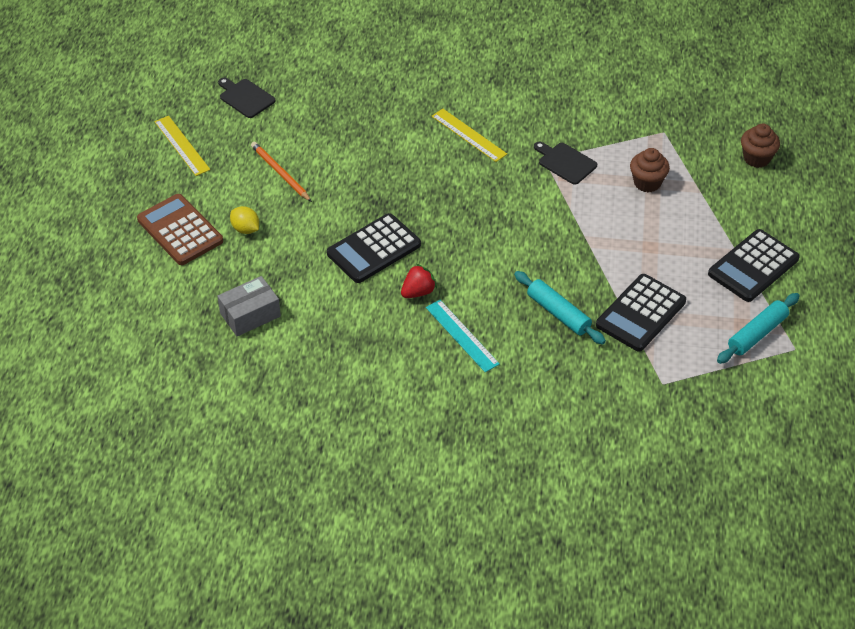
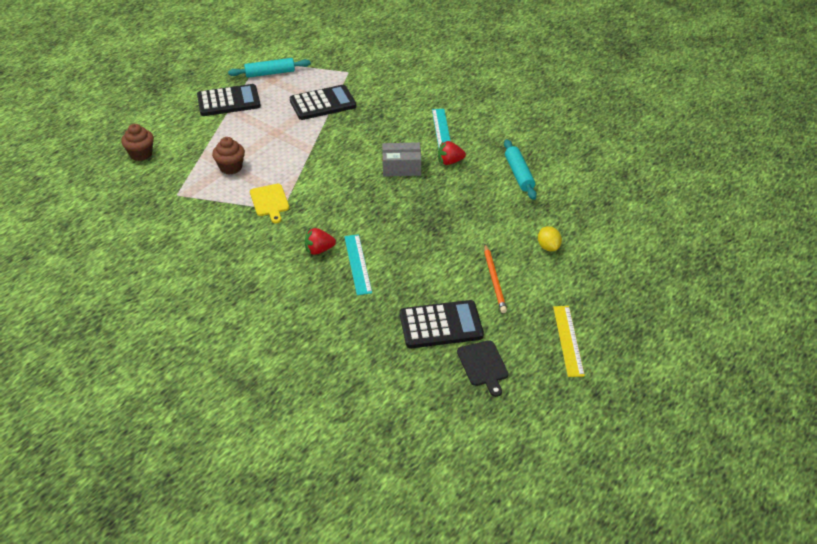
camera: 150 degrees left, 5 degrees down
brown calculator [137,194,223,265] -> none
grey box [217,276,281,337] -> grey box moved to [382,142,421,177]
black calculator [327,213,421,283] -> black calculator moved to [400,300,484,348]
yellow ruler [432,109,507,162] -> red strawberry [305,228,336,255]
turquoise rolling pin [514,271,606,344] -> turquoise rolling pin moved to [504,139,537,200]
black cutting board [534,142,597,185] -> yellow cutting board [250,184,289,223]
none -> turquoise ruler [344,234,372,295]

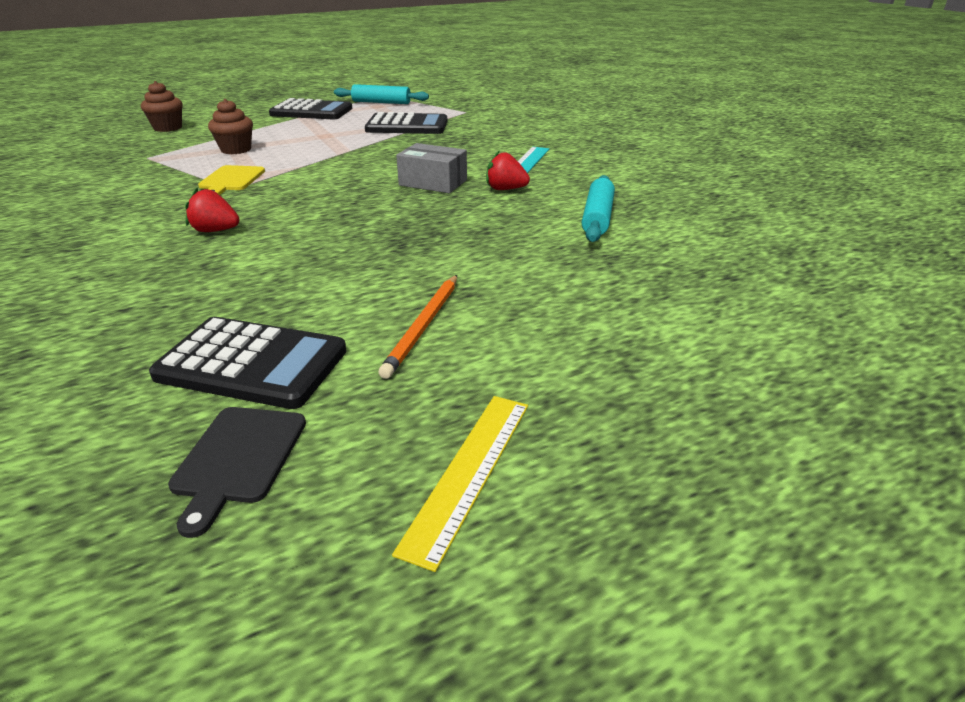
camera: 25 degrees right, 10 degrees down
turquoise ruler [344,234,372,295] -> none
yellow lemon [538,226,562,251] -> none

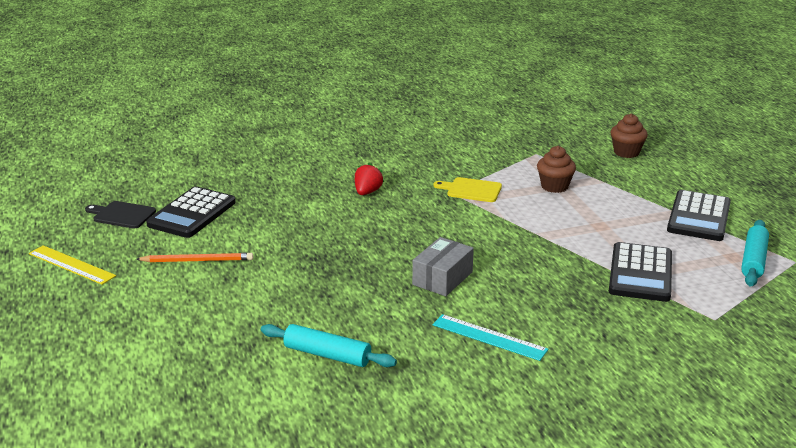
camera: 100 degrees right, 5 degrees down
orange pencil [378,275,457,379] -> orange pencil turned 150 degrees clockwise [136,253,253,263]
red strawberry [486,150,530,190] -> none

